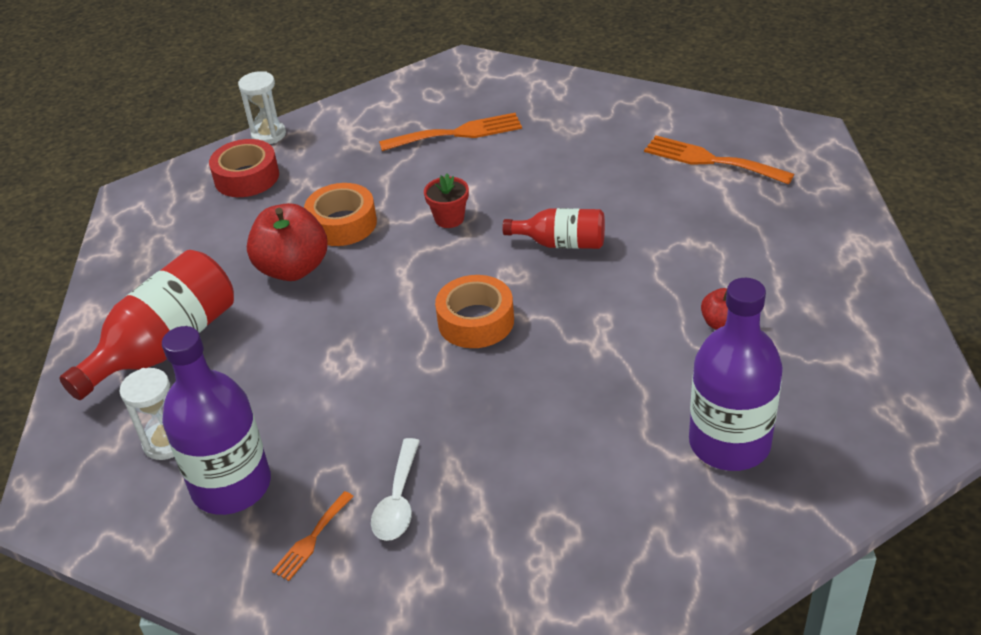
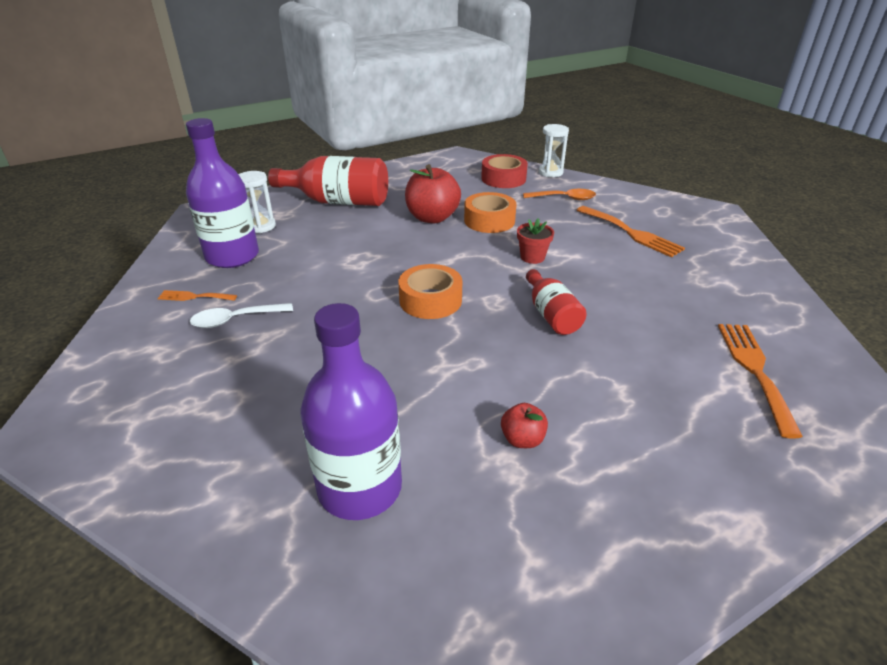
camera: 60 degrees right, 5 degrees down
none -> orange spoon [523,189,596,200]

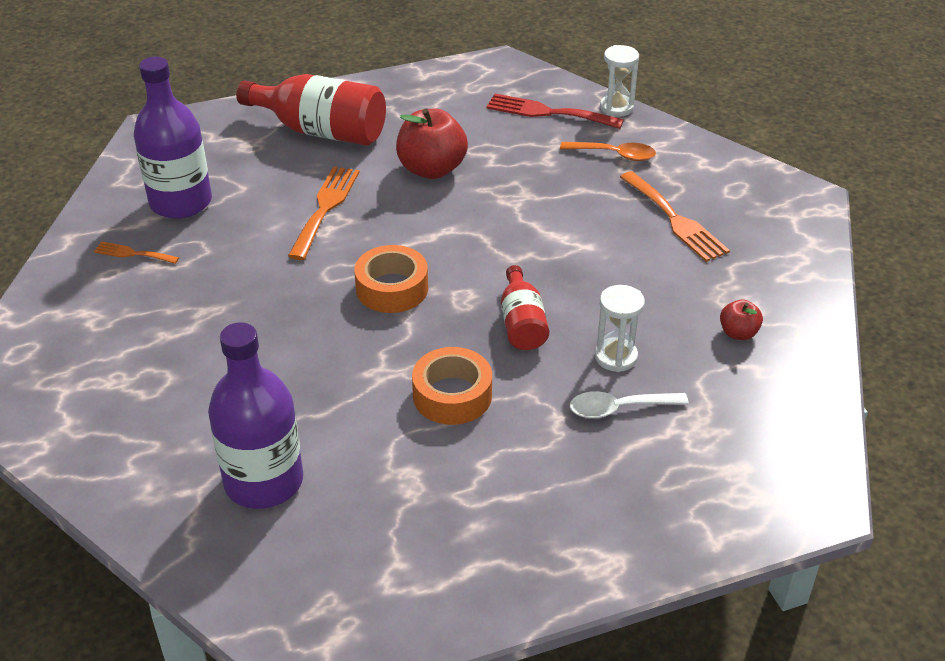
camera: 10 degrees right, 5 degrees up
white spoon [190,303,293,328] -> white spoon moved to [570,391,689,419]
white hourglass [238,171,276,233] -> white hourglass moved to [595,285,645,372]
orange tape [464,192,516,233] -> orange tape moved to [412,347,492,425]
red tape [481,154,528,188] -> red fork [487,93,624,129]
red apple [501,403,548,448] -> red apple moved to [720,300,763,340]
red flower pot [517,218,554,264] -> none
orange fork [718,324,803,439] -> orange fork moved to [288,166,359,260]

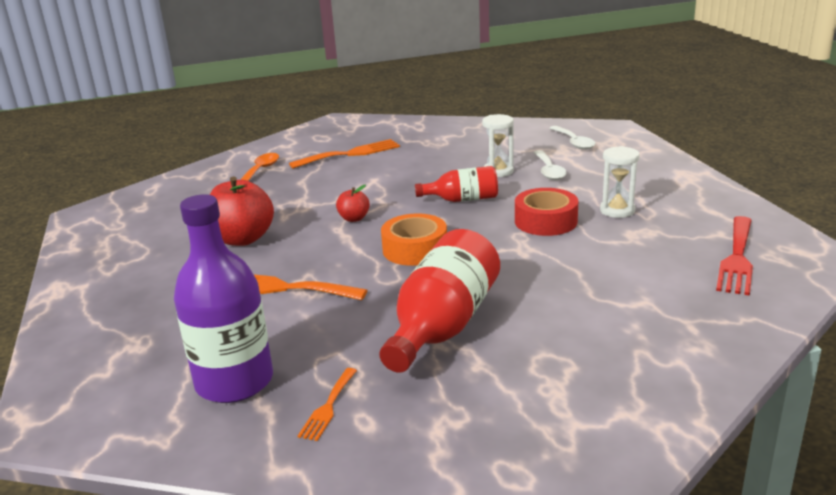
camera: 85 degrees left, 15 degrees down
purple bottle [208,323,303,509] -> none
red bottle [236,74,386,146] -> red bottle moved to [379,229,500,373]
orange tape [412,347,492,425] -> red tape [515,188,578,236]
red fork [487,93,624,129] -> red fork moved to [716,216,753,296]
white hourglass [600,45,639,117] -> white hourglass moved to [600,146,640,218]
red apple [720,300,763,340] -> red apple moved to [336,185,370,222]
none -> white spoon [550,126,596,150]

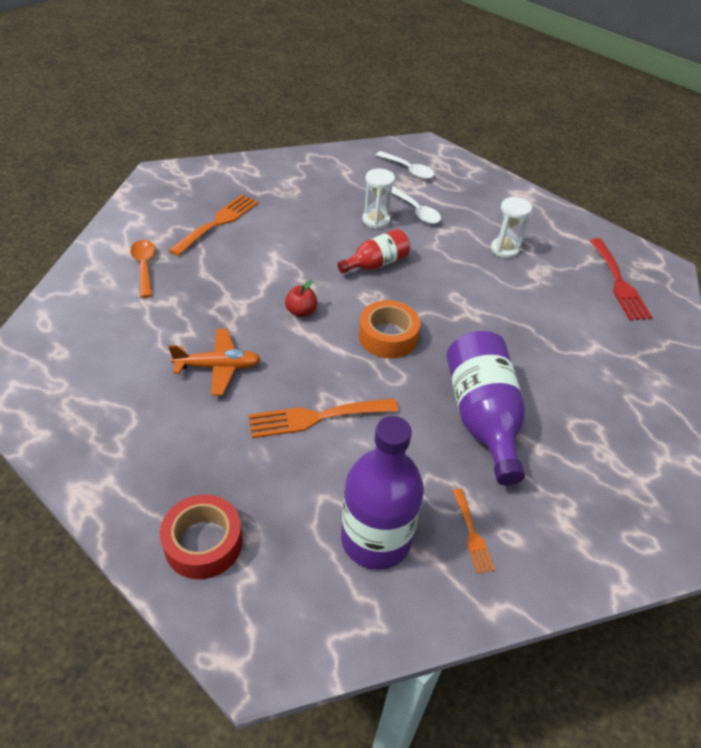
camera: 35 degrees left, 20 degrees up
red apple [210,177,274,246] -> orange plane [168,329,261,396]
red bottle [379,229,500,373] -> purple bottle [447,331,525,486]
red tape [515,188,578,236] -> red tape moved to [160,495,242,579]

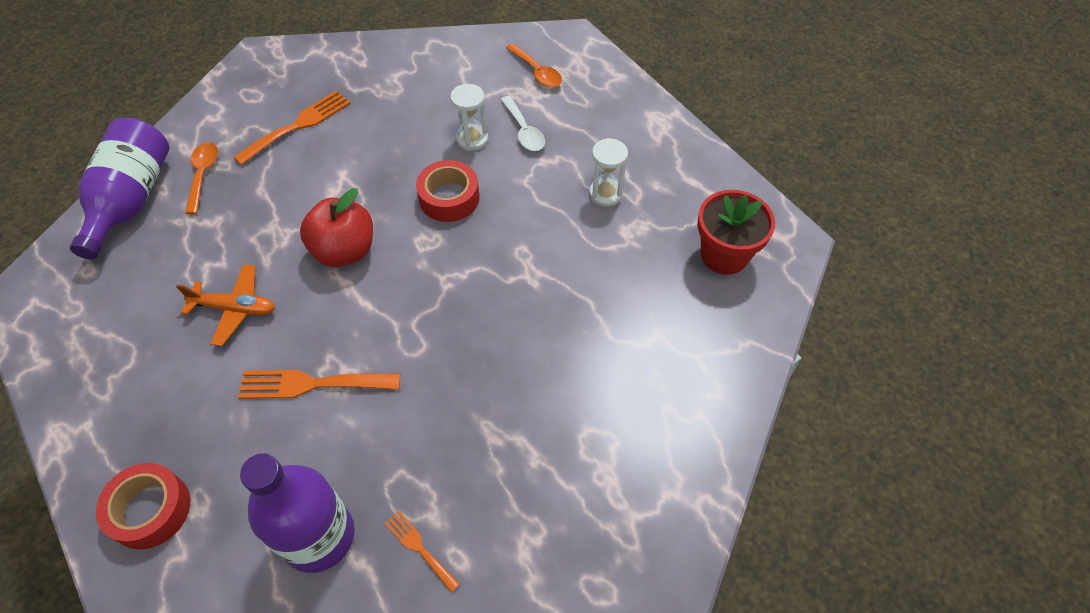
camera: 15 degrees right, 10 degrees up
red apple [285,280,318,317] -> red apple [300,188,373,267], size x1.97
red bottle [337,229,410,274] -> red tape [416,160,480,222]
orange tape [359,300,420,358] -> none
white spoon [376,151,434,179] -> orange spoon [506,43,562,87]
purple bottle [447,331,525,486] -> purple bottle moved to [70,118,169,260]
orange fork [452,488,495,574] -> orange fork turned 135 degrees clockwise [385,511,460,592]
red fork [590,238,653,320] -> red flower pot [697,190,775,275]

